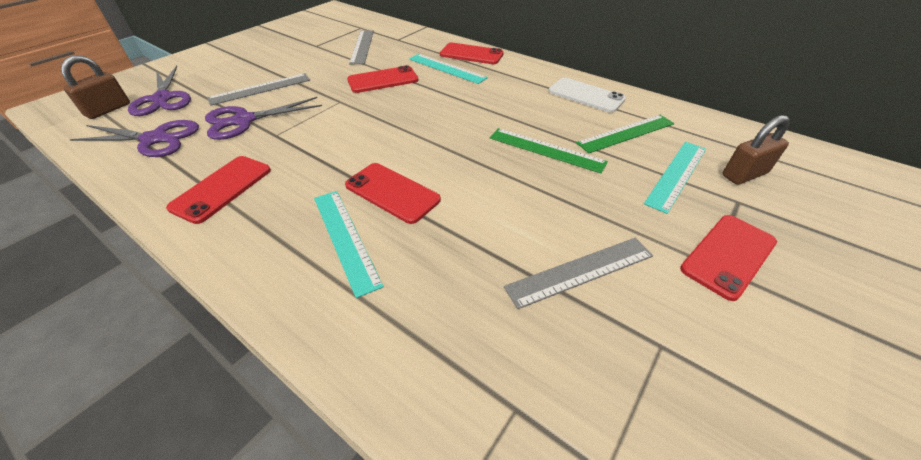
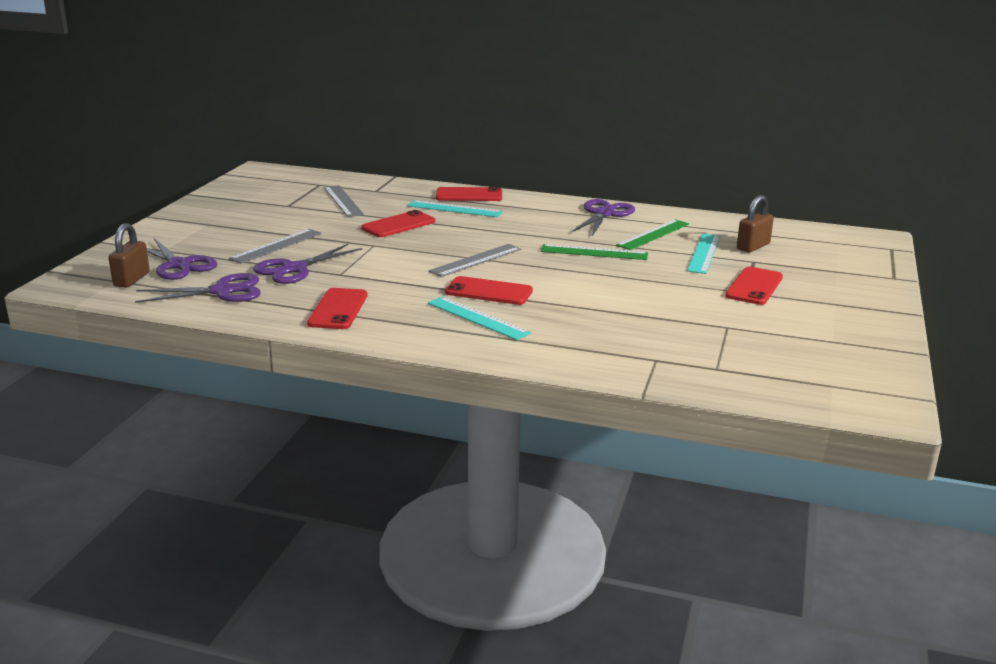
camera: 20 degrees left, 20 degrees down
grey ruler [504,238,653,309] -> grey ruler moved to [429,244,521,277]
white phone [549,77,626,113] -> purple scissors [572,199,635,236]

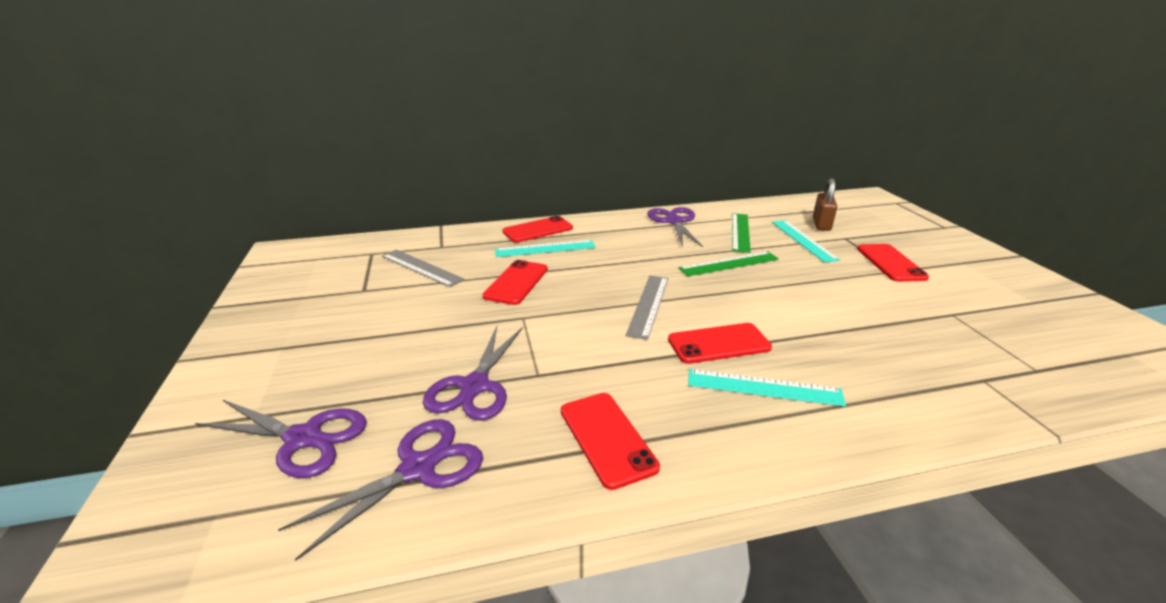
camera: 30 degrees left, 5 degrees up
brown padlock [108,223,150,288] -> none
grey ruler [229,229,322,264] -> none

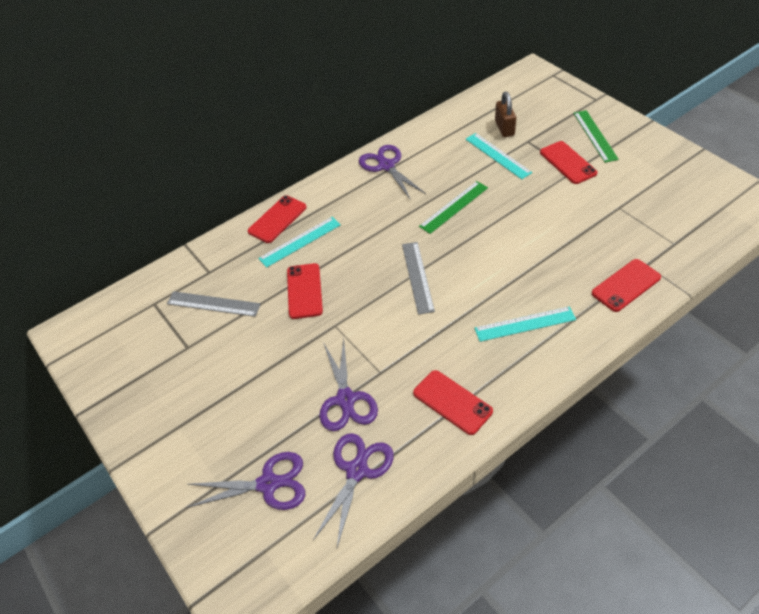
camera: 20 degrees left, 20 degrees up
red phone [668,323,772,364] -> red phone moved to [592,259,661,312]
green ruler [732,213,751,253] -> green ruler moved to [573,110,619,163]

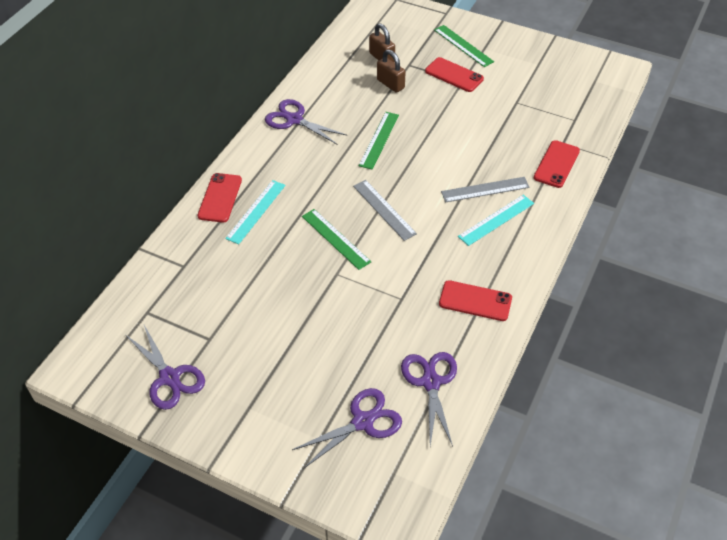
camera: 30 degrees left, 0 degrees up
grey ruler [167,291,261,317] -> grey ruler moved to [441,177,530,203]
red phone [287,263,323,319] -> none
purple scissors [319,338,378,431] -> purple scissors moved to [126,325,205,410]
turquoise ruler [466,133,532,179] -> brown padlock [377,50,406,93]
none -> green ruler [302,209,371,270]

